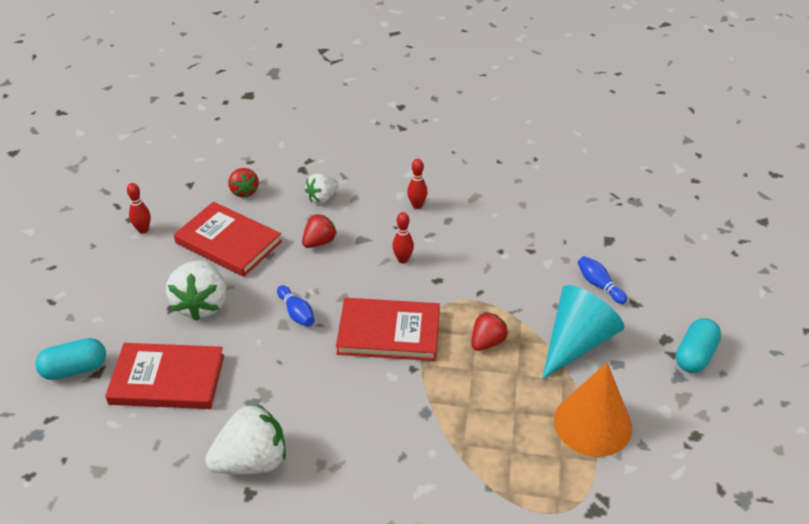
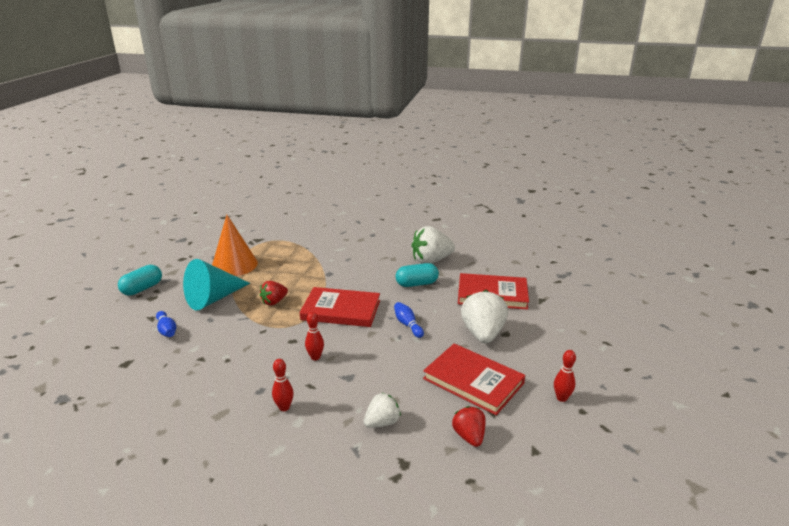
camera: 175 degrees left, 15 degrees down
turquoise capsule [35,338,106,380] -> turquoise capsule moved to [396,263,439,287]
red strawberry [302,214,337,248] -> none

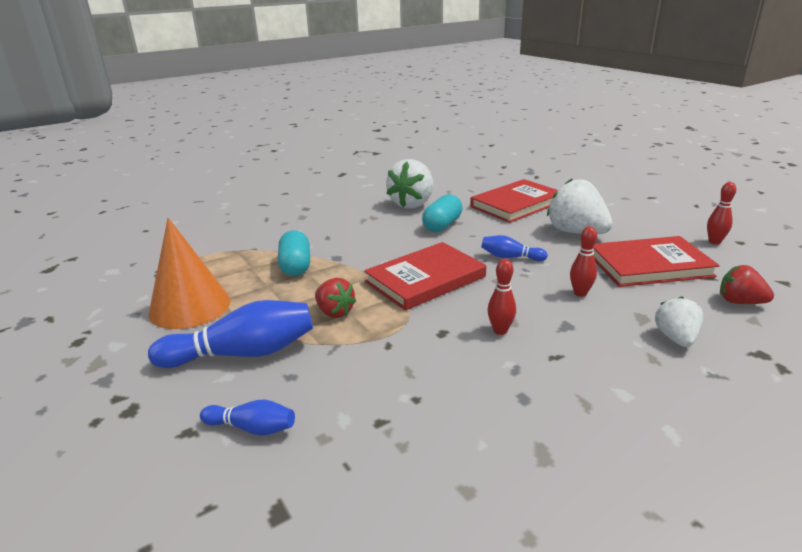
camera: 45 degrees left, 0 degrees up
turquoise capsule [118,265,162,296] -> turquoise capsule moved to [278,230,310,276]
turquoise cone [183,259,250,310] -> blue bowling pin [148,300,313,368]
red strawberry [260,281,288,306] -> red strawberry turned 45 degrees counterclockwise [315,278,356,318]
red bowling pin [272,359,294,411] -> red bowling pin moved to [570,226,597,297]

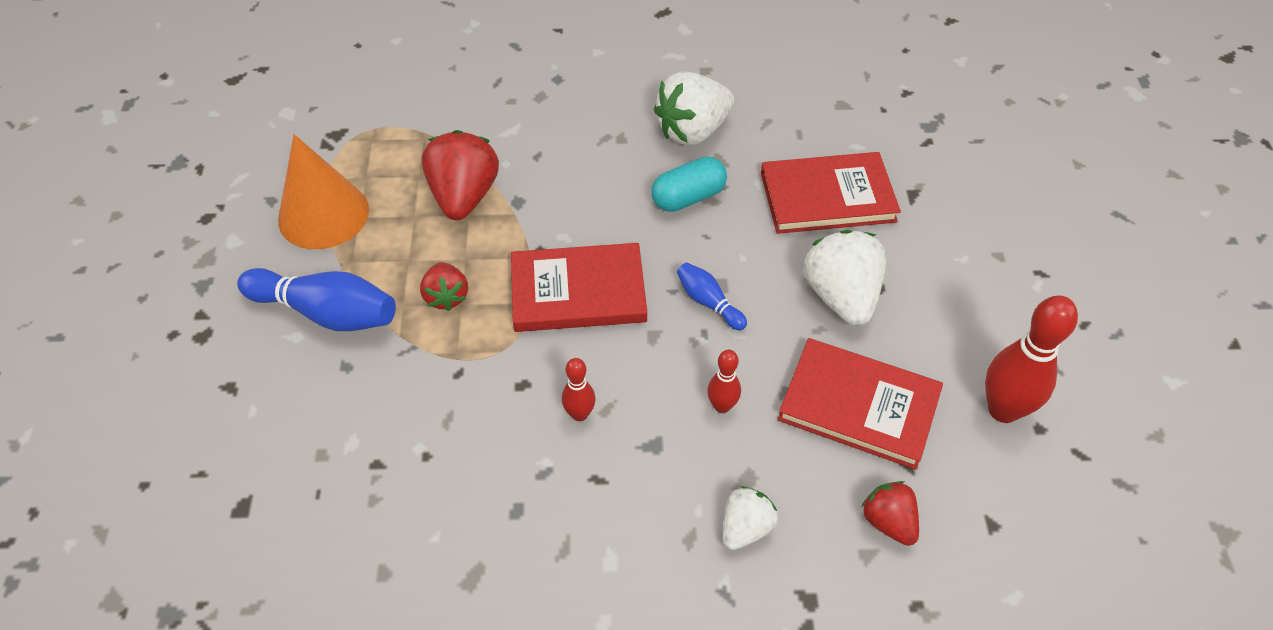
camera: 30 degrees right, 25 degrees up
blue bowling pin [200,400,295,436] -> none
turquoise capsule [278,230,310,276] -> red strawberry [422,130,499,220]
red bowling pin [707,182,736,244] -> red bowling pin [985,295,1078,423], size x1.88

